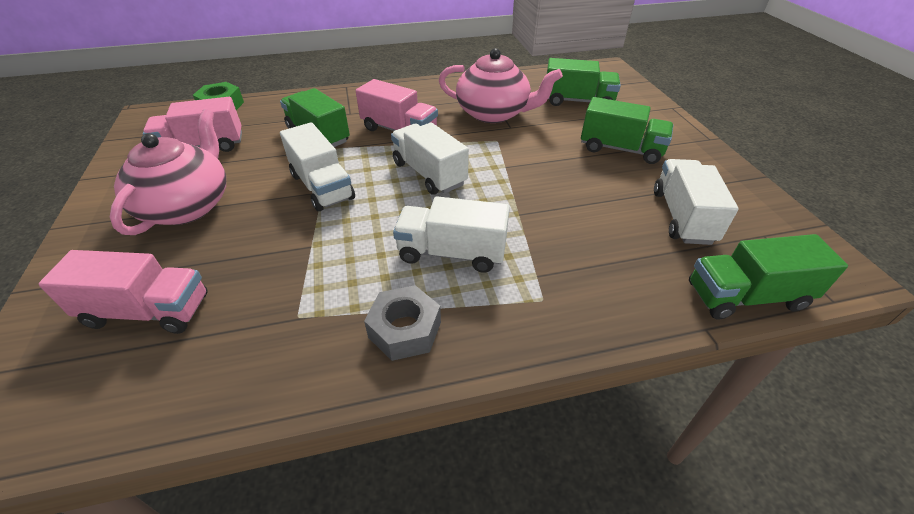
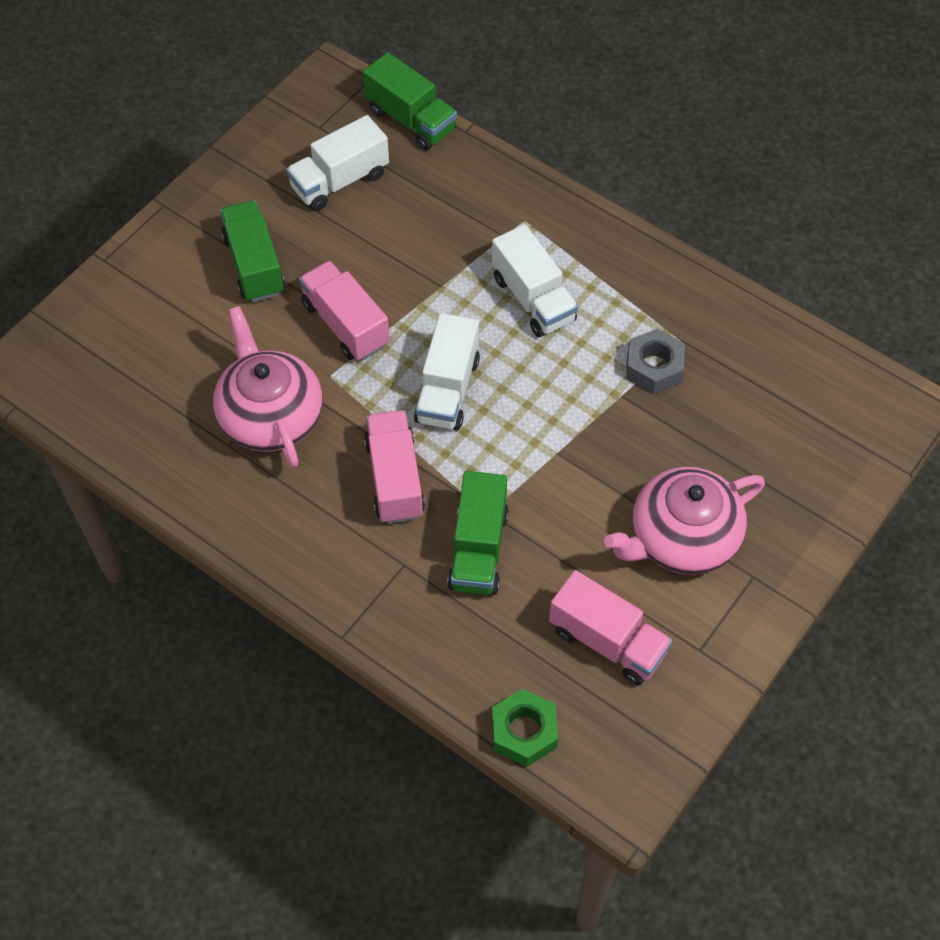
camera: 130 degrees left, 15 degrees up
pink truck [39,250,208,334] -> pink truck moved to [299,261,390,361]
white truck [280,122,355,211] -> none
grey nut [364,285,441,361] -> grey nut moved to [626,328,685,394]
green truck [547,58,621,106] -> none

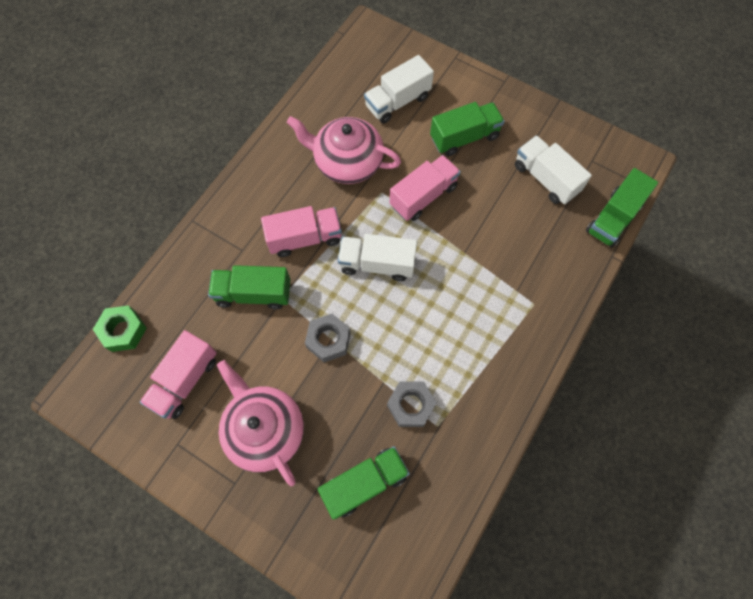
camera: 85 degrees right, 10 degrees up
pink teapot [213,306,322,468] -> pink teapot turned 135 degrees counterclockwise [287,116,401,184]
white truck [492,225,578,337] -> white truck moved to [364,55,434,124]
none -> grey nut [305,314,351,362]
none -> green truck [318,446,410,520]

